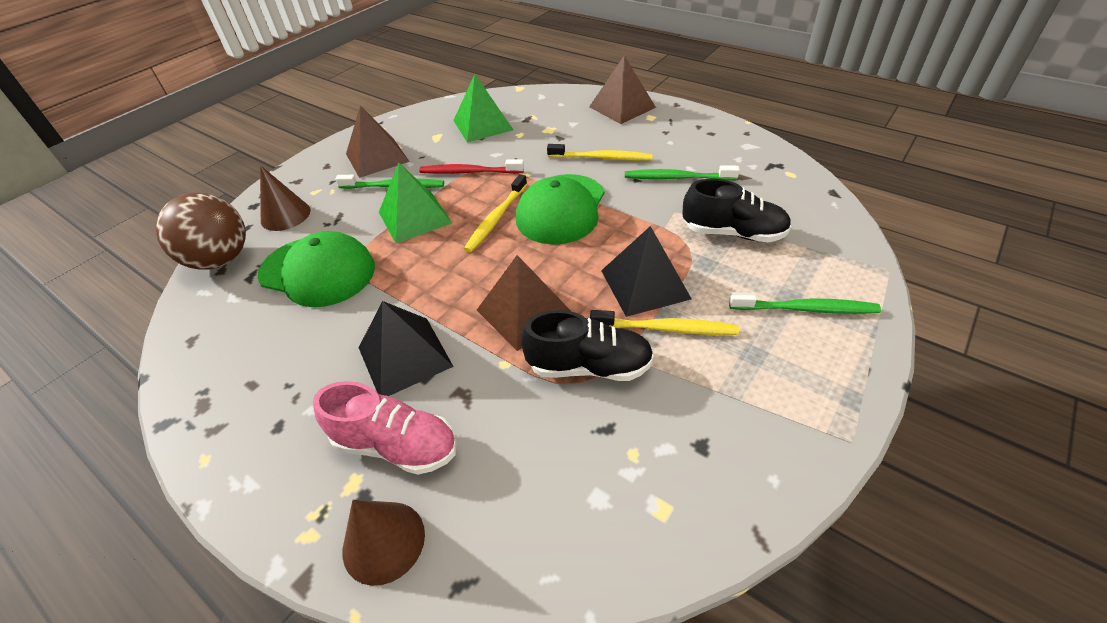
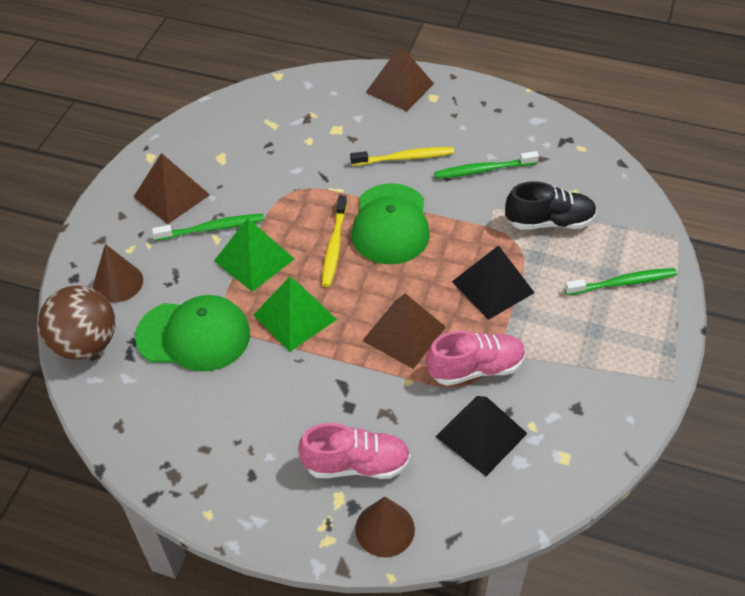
camera: 20 degrees left, 5 degrees up
black pyramid [359,301,454,396] -> black pyramid moved to [435,396,528,476]
red toothbrush [419,160,524,174] -> none
green pyramid [453,74,513,142] -> green pyramid moved to [253,277,337,352]
black shoe [521,310,654,381] -> pink shoe [426,331,526,386]
yellow toothbrush [590,310,739,335] -> none

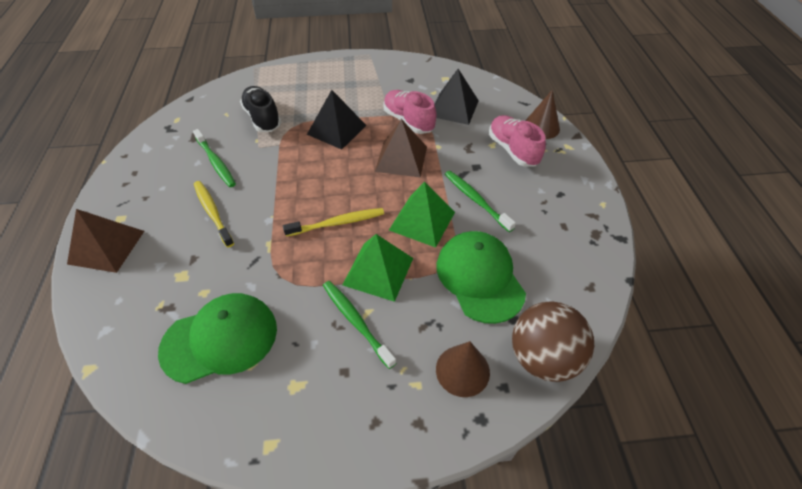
camera: 115 degrees left, 0 degrees up
brown pyramid [134,153,210,224] -> none
green cap [351,183,430,264] -> green cap moved to [158,293,277,384]
green toothbrush [565,268,677,295] -> green toothbrush moved to [445,171,516,232]

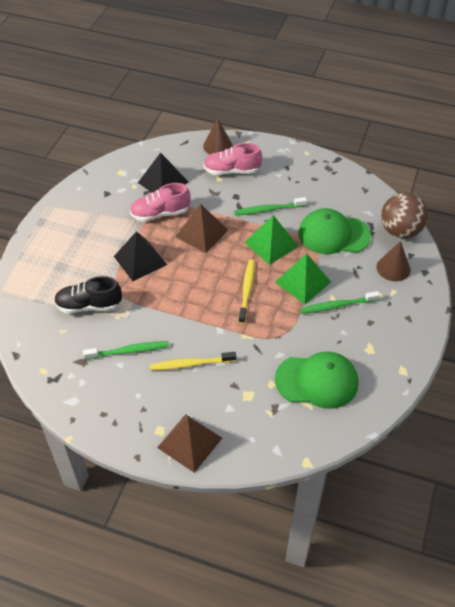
camera: 65 degrees left, 0 degrees up
green cap [158,293,277,384] -> green cap turned 90 degrees clockwise [275,352,358,409]

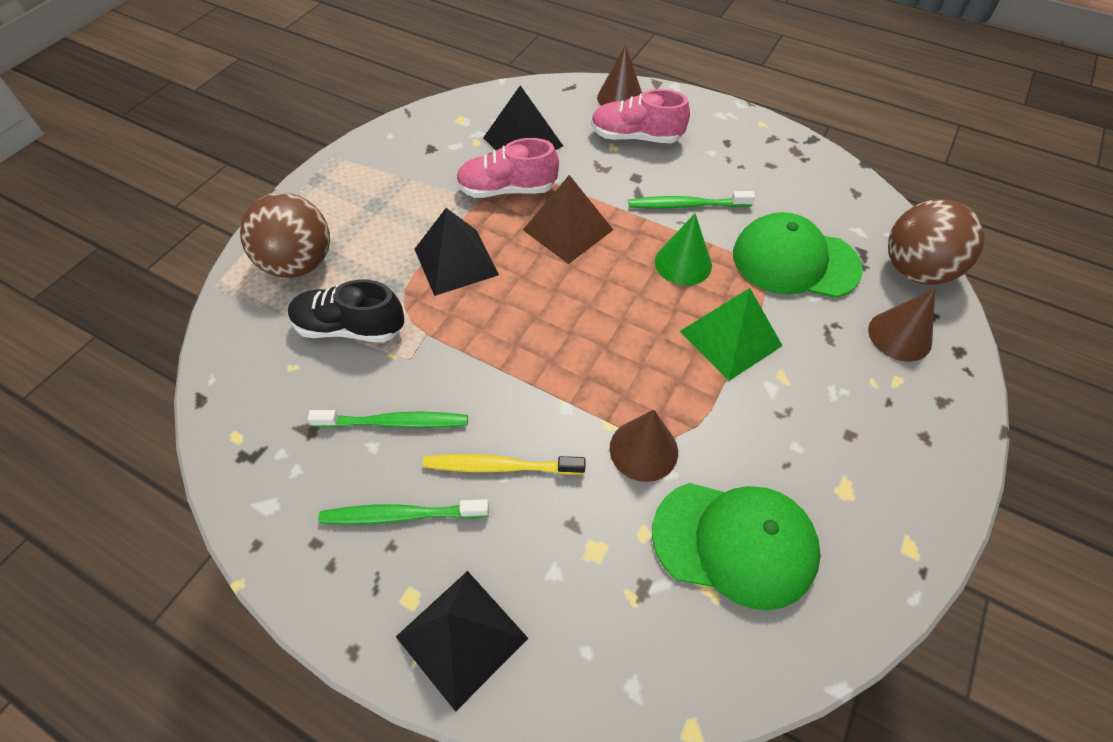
camera: 10 degrees right, 5 degrees up
brown pyramid [157,414,222,473] -> black pyramid [396,571,528,712]
yellow toothbrush [239,260,255,324] -> none
green pyramid [244,215,298,265] -> green cone [655,213,712,286]
green toothbrush [300,291,380,314] -> green toothbrush moved to [318,499,489,525]
none -> brown ball [240,193,330,278]
none -> brown cone [610,410,678,482]

